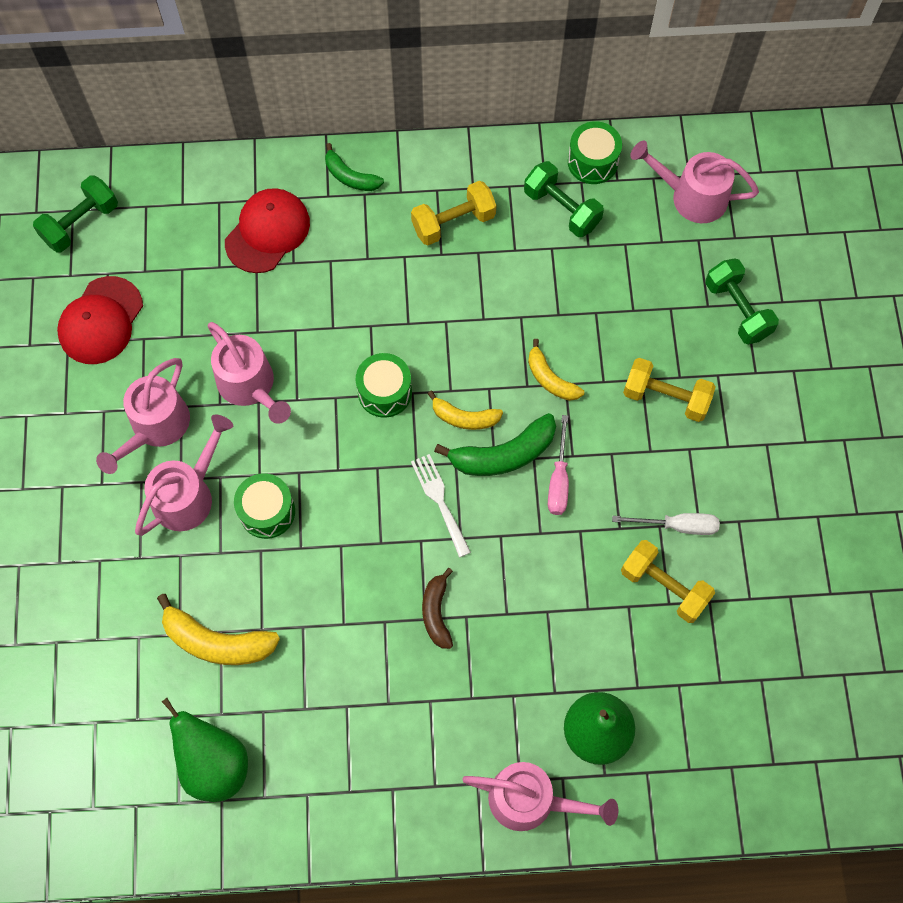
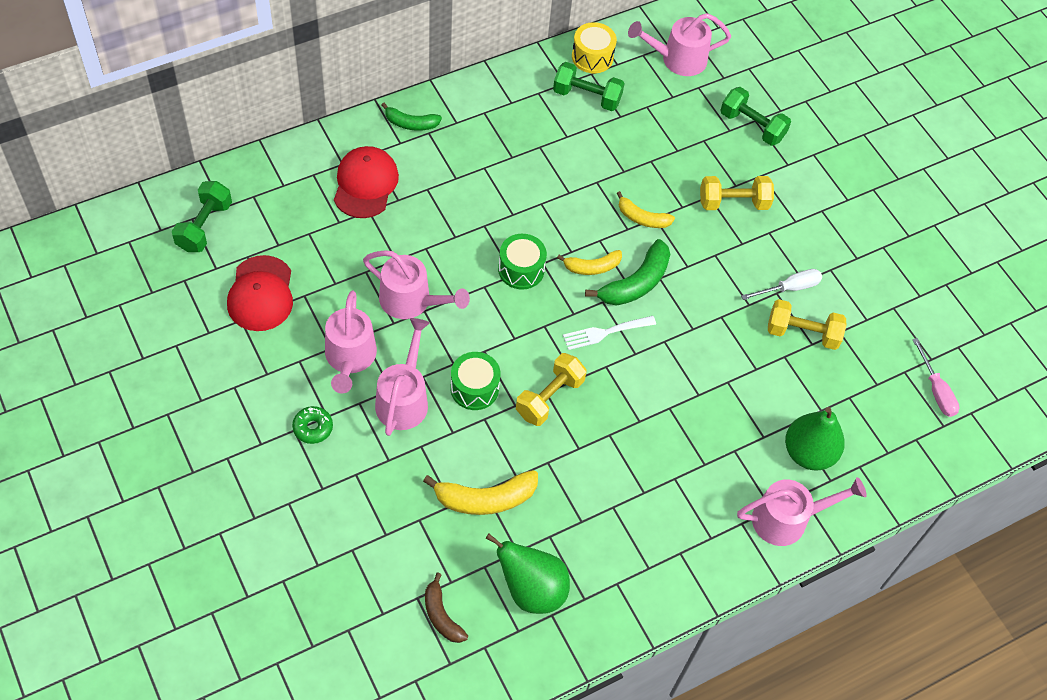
camera: 30 degrees left, 10 degrees down
yellow dumbbell [411,181,496,245] -> yellow dumbbell moved to [516,353,587,426]
white fork [411,454,471,558] -> white fork turned 60 degrees counterclockwise [563,316,656,350]
brown banana [422,568,453,649] -> brown banana moved to [425,572,468,643]
pink screwdriver [548,415,569,515] -> pink screwdriver moved to [912,338,959,417]
green drum [568,121,622,184] -> yellow drum [572,22,617,73]
none -> green donut [292,406,333,444]

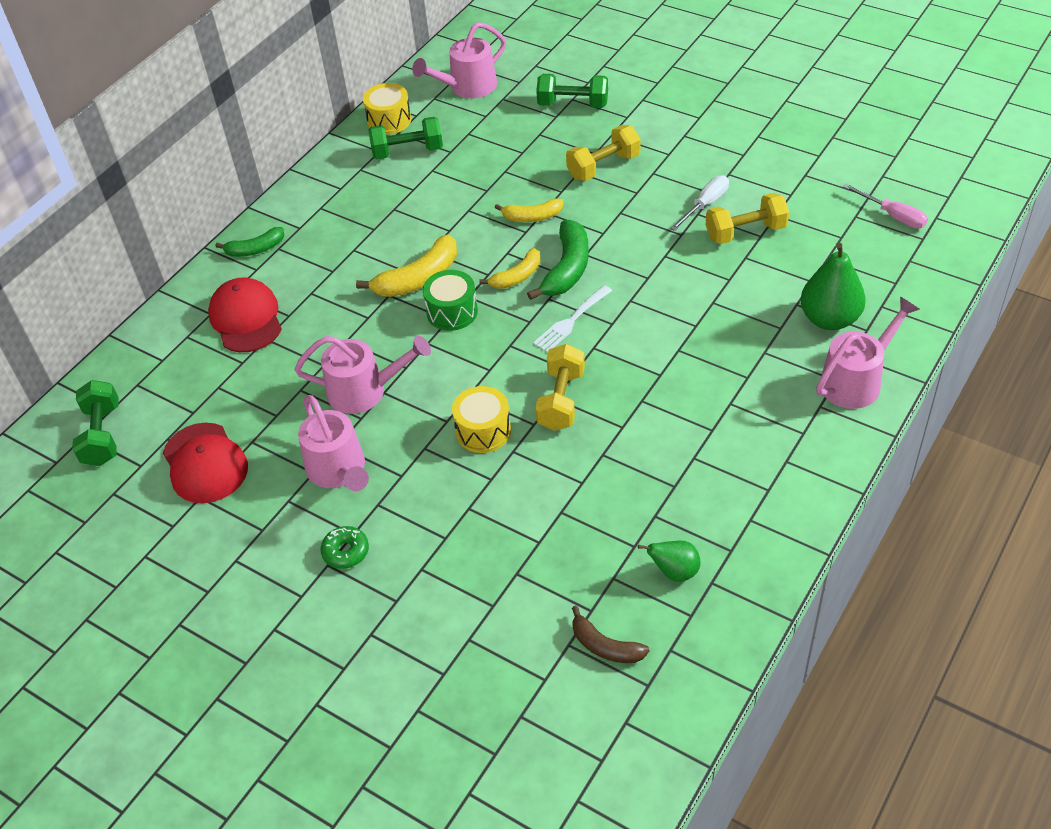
camera: 20 degrees left, 10 degrees down
pink watering can [375,318,430,436] -> none
yellow banana [423,470,538,515] -> yellow banana moved to [356,234,457,297]
green drum [450,352,501,410] -> yellow drum [452,386,511,453]
green pear [486,534,570,614] -> green pear [638,541,700,582], size x0.57

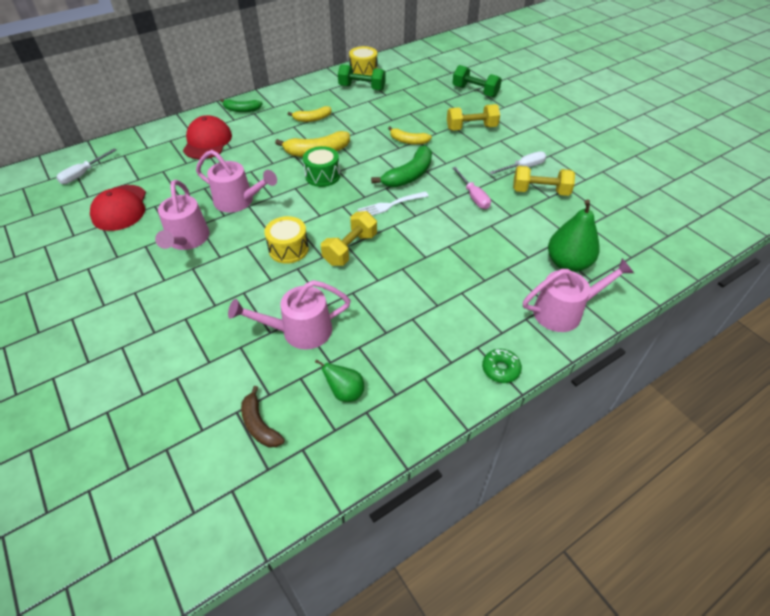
camera: 20 degrees right, 0 degrees up
green dumbbell [72,380,119,466] -> white screwdriver [56,149,116,184]
green donut [320,526,369,569] -> green donut moved to [482,349,522,383]
pink watering can [412,22,506,98] -> pink watering can moved to [228,280,351,350]
yellow banana [480,248,541,289] -> yellow banana moved to [288,106,332,122]
pink screwdriver [843,184,928,229] -> pink screwdriver moved to [452,167,491,209]

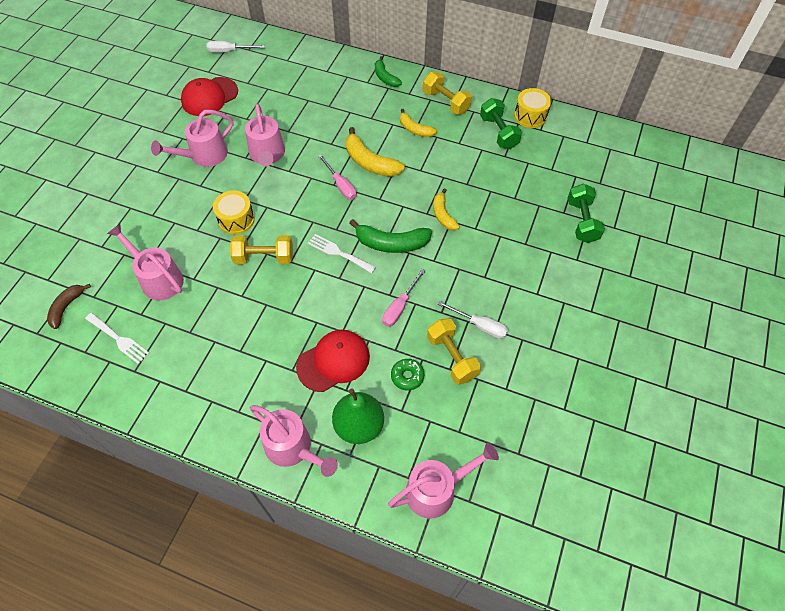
camera: 55 degrees right, 10 degrees up
red cap [183,115,232,159] -> red cap moved to [296,330,370,392]
green drum [303,146,340,187] -> pink screwdriver [318,154,357,200]
green pear [315,359,364,402] -> white fork [85,313,149,364]
yellow dumbbell [447,104,500,131] -> yellow dumbbell moved to [423,72,472,115]
green donut [482,349,522,383] -> green donut moved to [391,359,424,390]
none -> pink watering can [388,443,499,519]

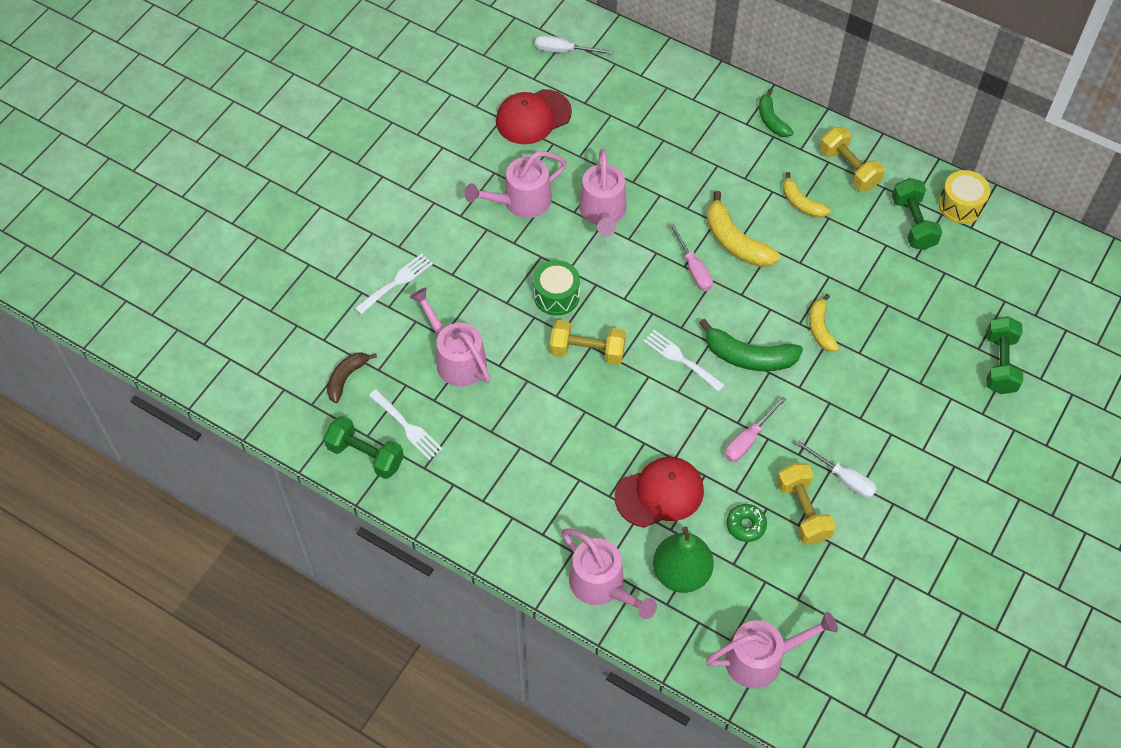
camera: 10 degrees right, 0 degrees up
yellow drum [213,190,255,235] -> green drum [533,260,580,316]
none -> green dumbbell [324,416,404,479]
none -> white fork [355,254,433,314]

